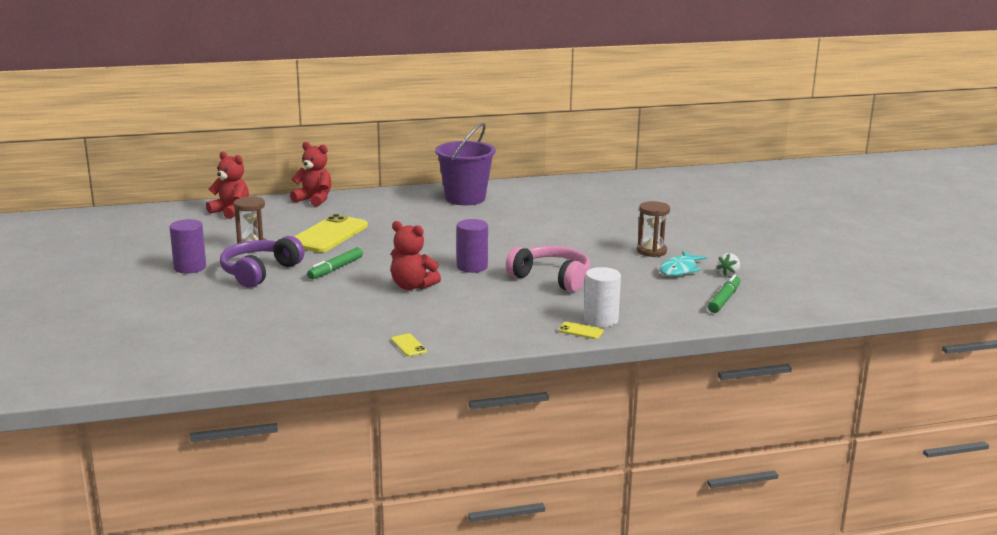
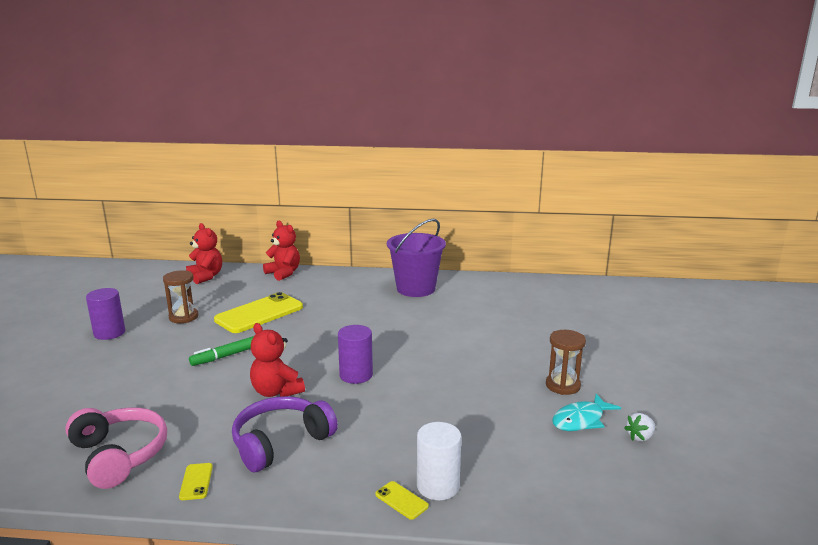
camera: 20 degrees right, 0 degrees up
purple headphones [220,236,304,288] -> purple headphones moved to [232,396,338,472]
pink headphones [506,246,590,292] -> pink headphones moved to [65,408,167,489]
green marker [708,274,740,313] -> none

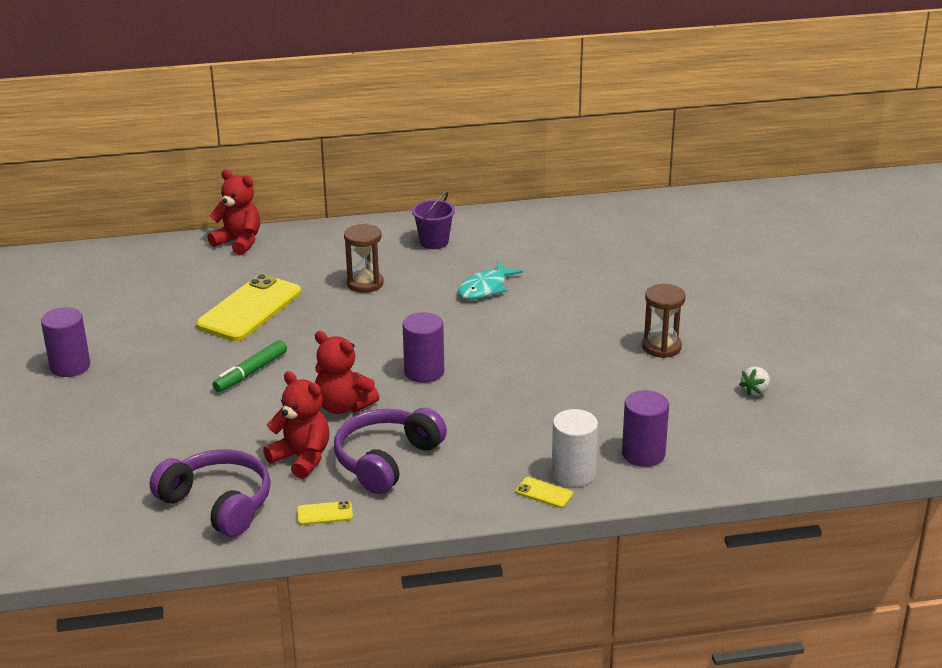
camera: 15 degrees left, 10 degrees up
pink headphones [65,408,167,489] -> purple headphones [150,449,271,537]
brown hourglass [163,270,199,323] -> brown hourglass moved to [344,224,384,293]
yellow phone [179,463,213,500] -> yellow phone turned 75 degrees counterclockwise [297,501,353,525]
red teddy bear [186,223,222,284] -> red teddy bear moved to [263,371,330,479]
purple bucket [387,219,446,297] -> purple bucket [412,192,455,249], size x0.55
turquoise fish [552,394,621,431] -> turquoise fish moved to [458,262,523,300]
none -> purple cylinder [622,390,669,467]

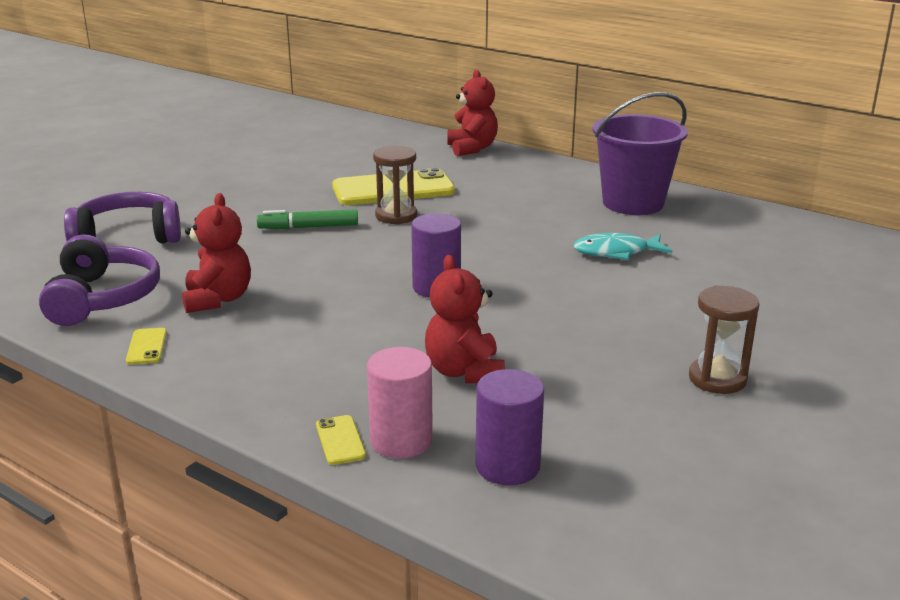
camera: 45 degrees right, 5 degrees down
purple cylinder [41,307,90,377] -> none
yellow phone [297,501,353,525] -> yellow phone turned 45 degrees clockwise [126,328,167,364]
red teddy bear [315,331,379,414] -> red teddy bear moved to [425,255,505,383]
purple headphones [334,408,447,494] -> purple headphones moved to [64,192,181,244]
brown hourglass [344,224,384,293] -> brown hourglass moved to [373,146,417,225]
purple bucket [412,192,455,249] -> purple bucket [592,92,688,215], size x1.83
white cylinder [552,409,598,487] -> pink cylinder [367,347,433,459]
white strawberry [739,366,770,396] -> none

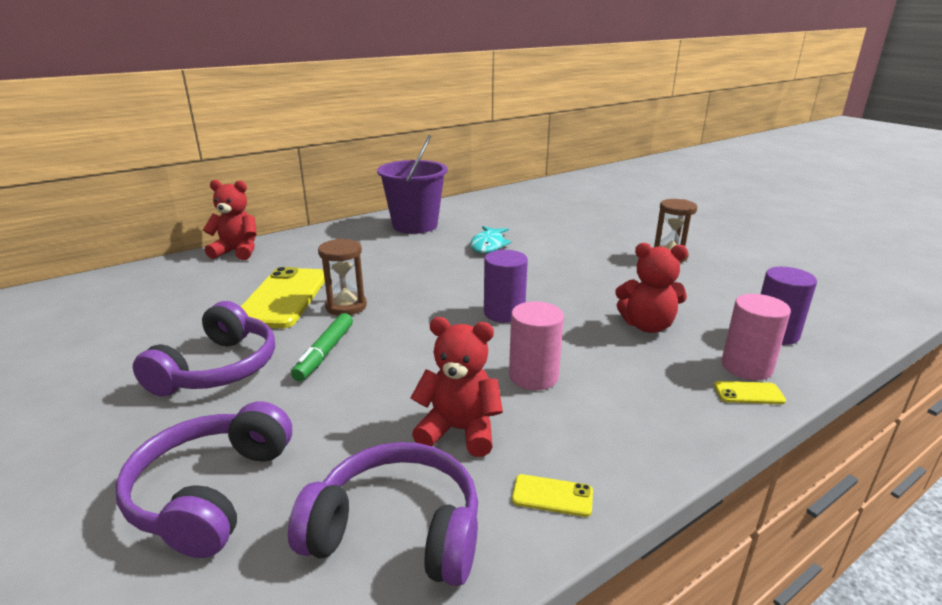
camera: 70 degrees left, 0 degrees up
none -> purple headphones [133,301,275,397]
none -> pink cylinder [509,301,564,390]

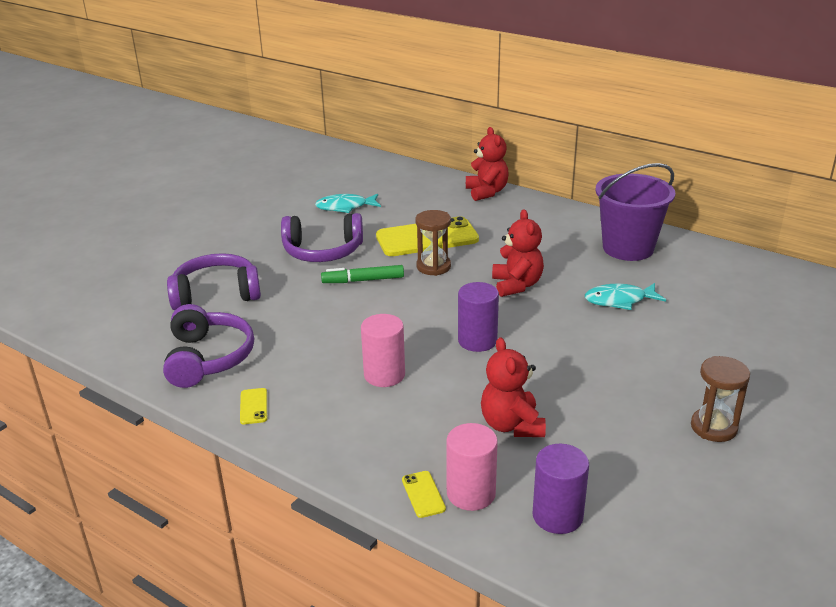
camera: 70 degrees right, 5 degrees up
red teddy bear [411,317,503,457] -> red teddy bear moved to [492,209,544,297]
none -> turquoise fish [315,194,381,213]

